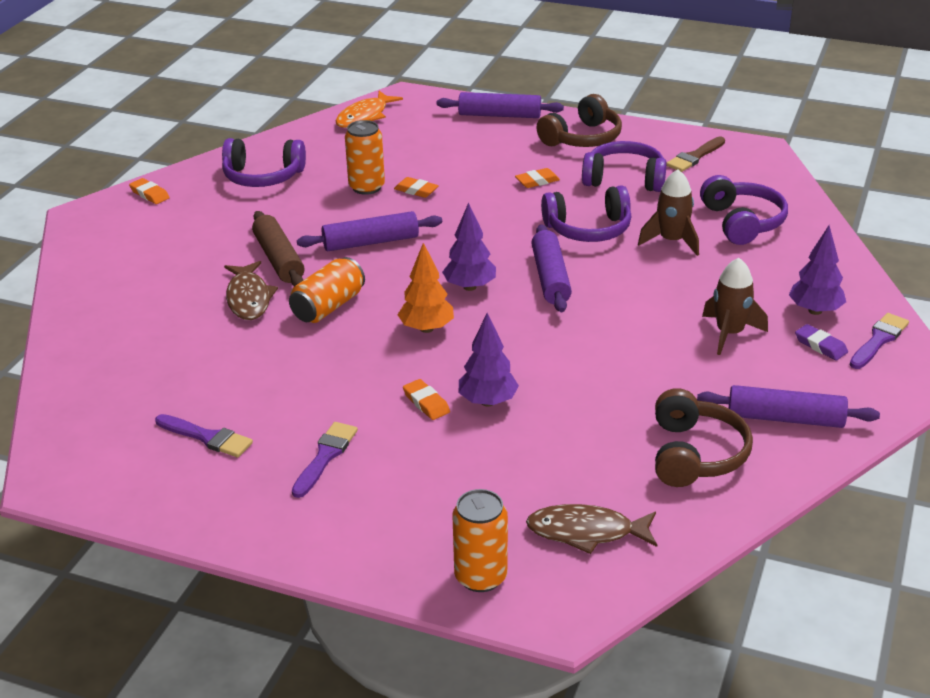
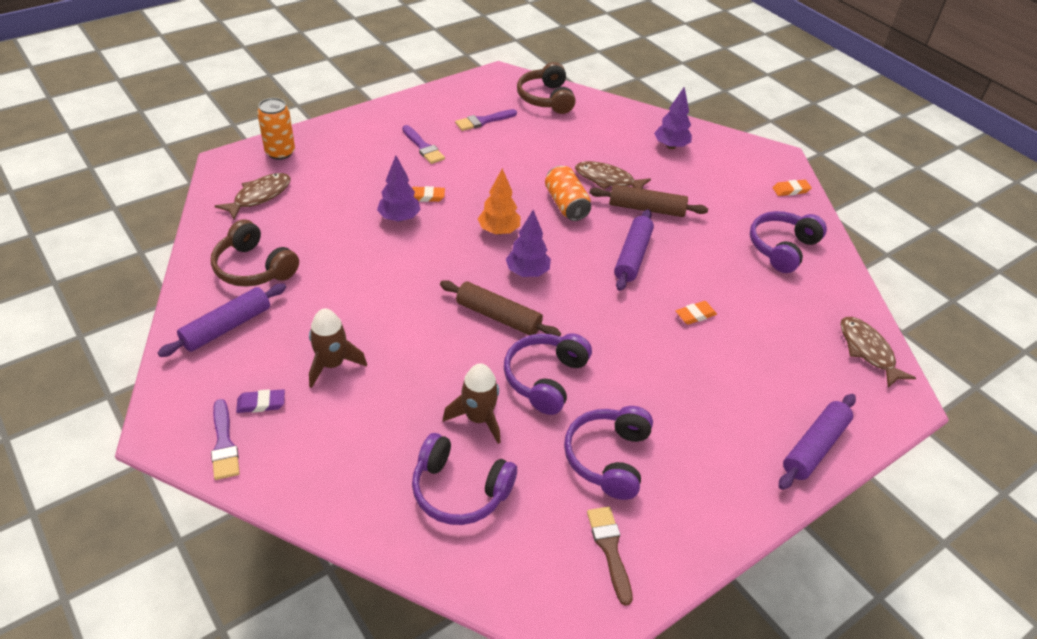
camera: 120 degrees right, 10 degrees up
orange fish [336,91,403,128] -> brown fish [840,317,916,388]
orange can [345,120,385,195] -> none
orange eraser [515,168,560,188] -> none
purple rolling pin [531,224,572,312] -> brown rolling pin [440,280,561,336]
brown headphones [536,94,622,147] -> brown headphones moved to [517,62,576,114]
purple headphones [582,141,667,192] -> purple headphones turned 150 degrees clockwise [564,406,653,500]
purple tree [789,225,846,315] -> purple tree moved to [654,87,692,149]

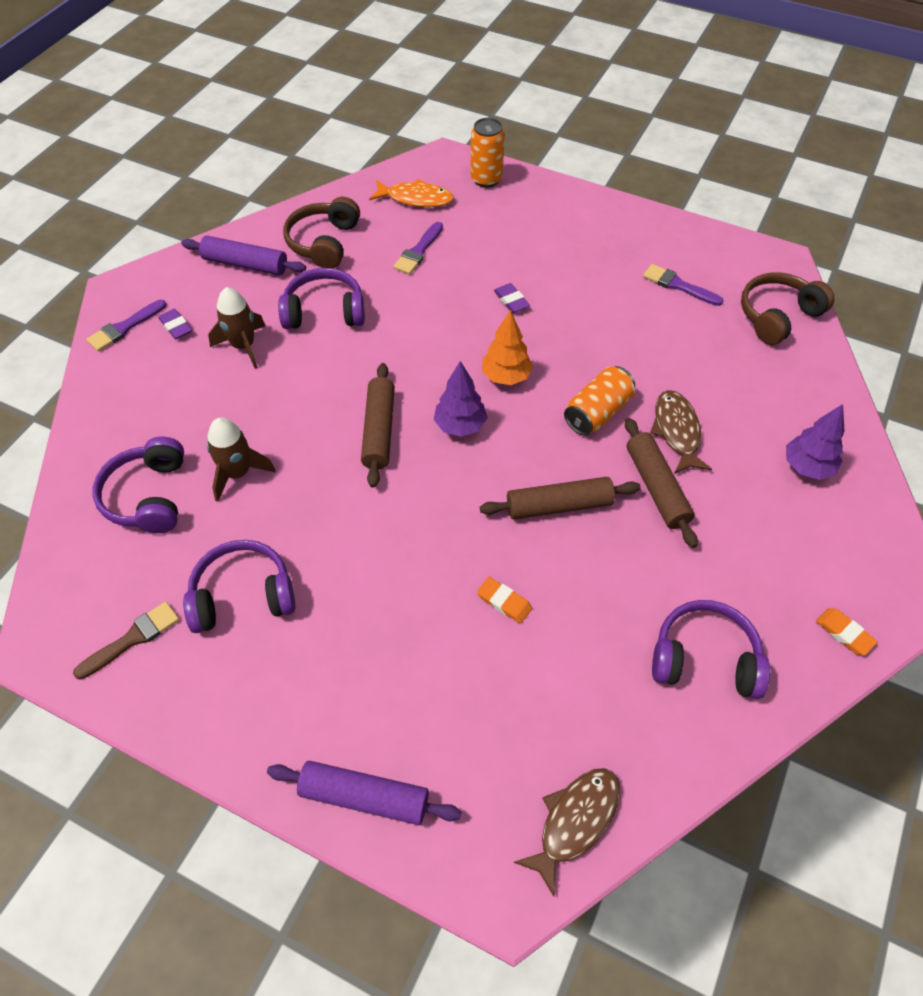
camera: 65 degrees right, 10 degrees up
brown fish [215,173,291,220] -> orange fish [369,179,454,207]
purple tree [377,156,421,222] -> none
purple brush [402,125,445,164] -> purple brush moved to [393,222,443,274]
orange eraser [412,186,445,202] -> purple eraser [494,283,530,313]
purple headphones [504,333,592,415] -> purple headphones moved to [278,268,365,329]
purple rolling pin [614,209,654,291] -> brown rolling pin [480,477,641,519]

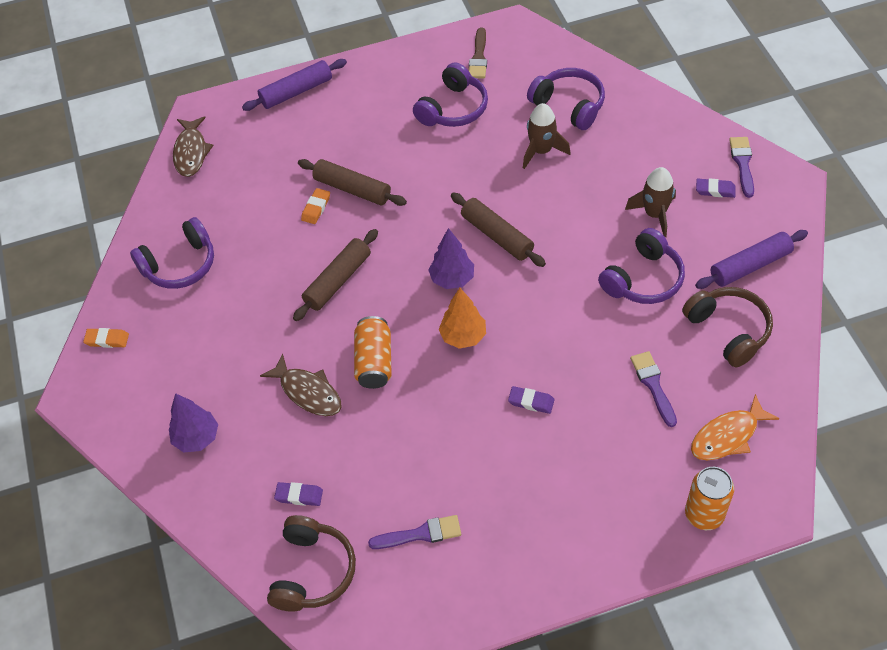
camera: 140 degrees right, 0 degrees up
orange eraser [477,577,532,624] -> orange eraser turned 60 degrees counterclockwise [301,188,330,224]
brown rolling pin [625,418,698,548] -> brown rolling pin moved to [298,159,407,206]
none -> purple eraser [274,482,323,506]

